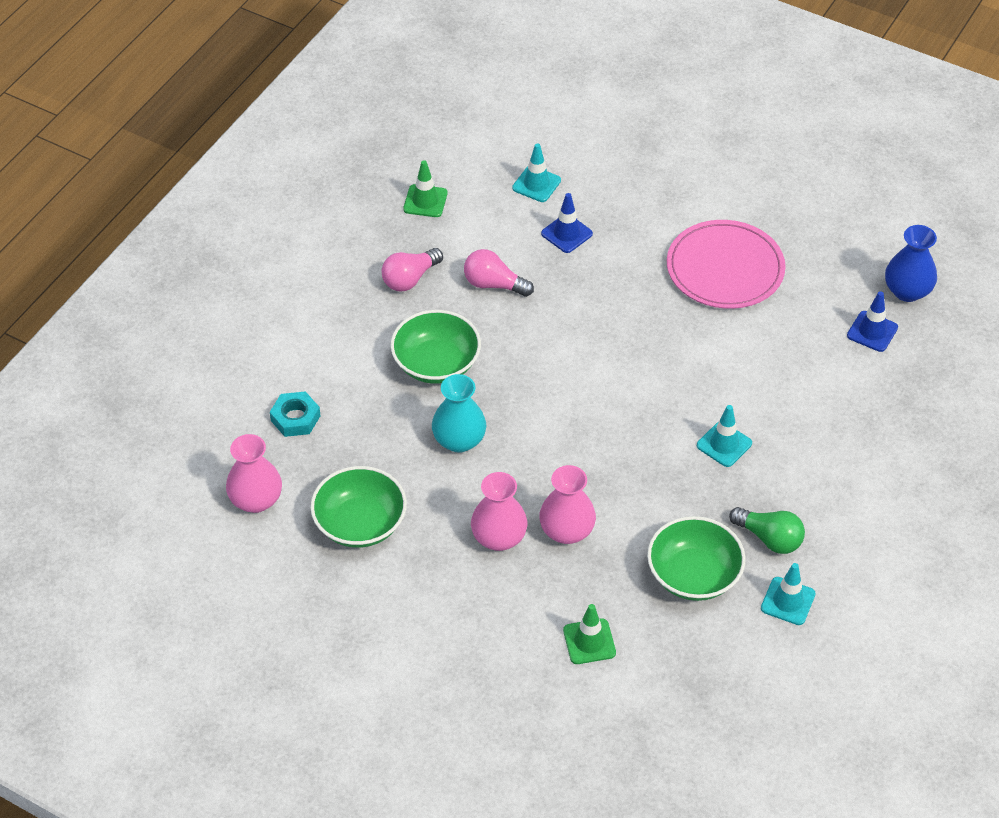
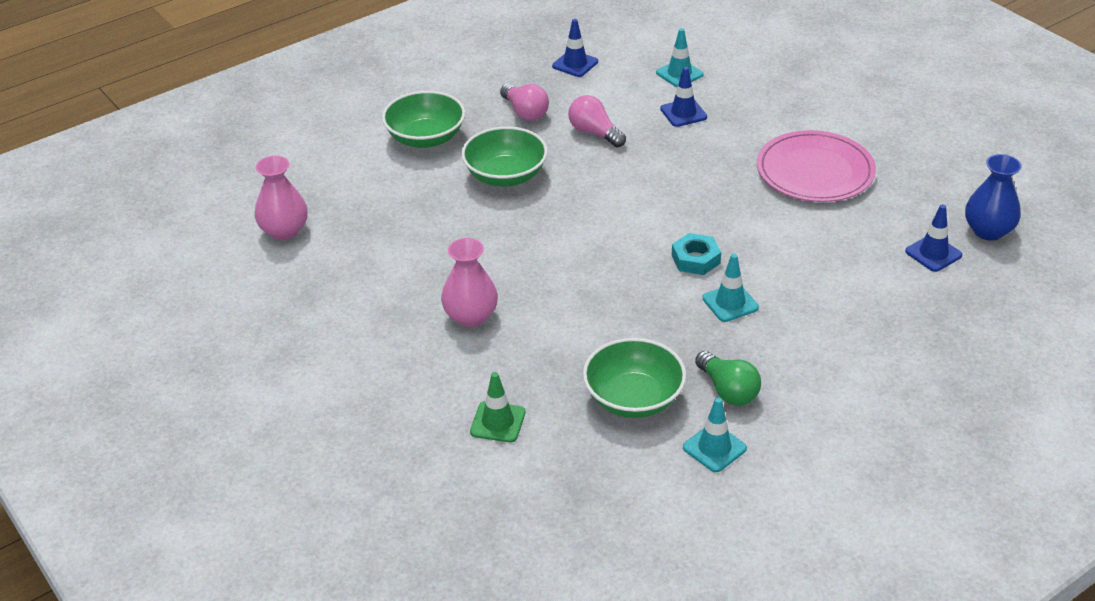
camera: 25 degrees right, 10 degrees down
turquoise nut [270,391,320,437] -> turquoise nut moved to [672,233,721,275]
green bowl [310,466,407,548] -> green bowl moved to [382,91,465,148]
pink light bulb [382,248,443,291] -> pink light bulb turned 105 degrees counterclockwise [500,84,549,121]
green traffic cone [403,160,447,217] -> blue traffic cone [552,19,598,77]
turquoise vase [432,374,486,453] -> none
pink vase [539,465,596,544] -> none

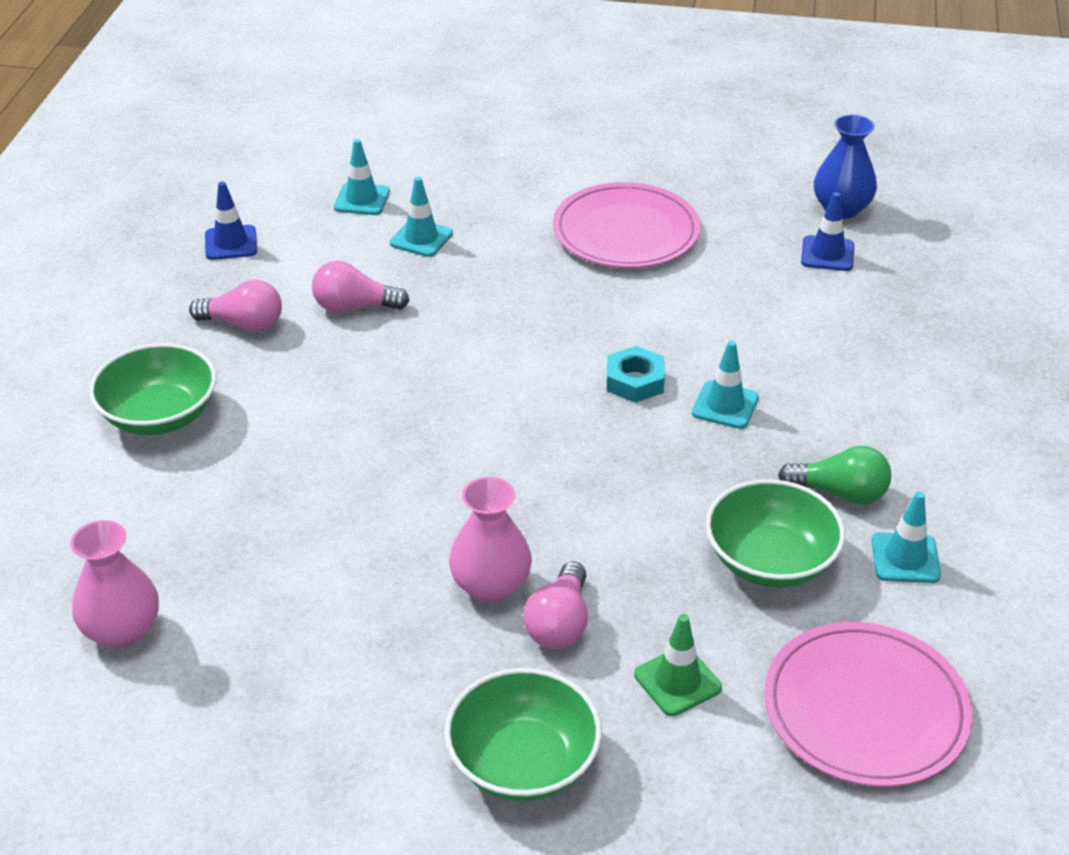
camera: 45 degrees left, 0 degrees up
green bowl [461,126,548,187] -> green bowl moved to [444,668,602,801]
blue traffic cone [660,67,707,127] -> turquoise traffic cone [390,177,453,257]
none -> pink light bulb [523,562,588,649]
none -> pink plate [764,622,973,787]

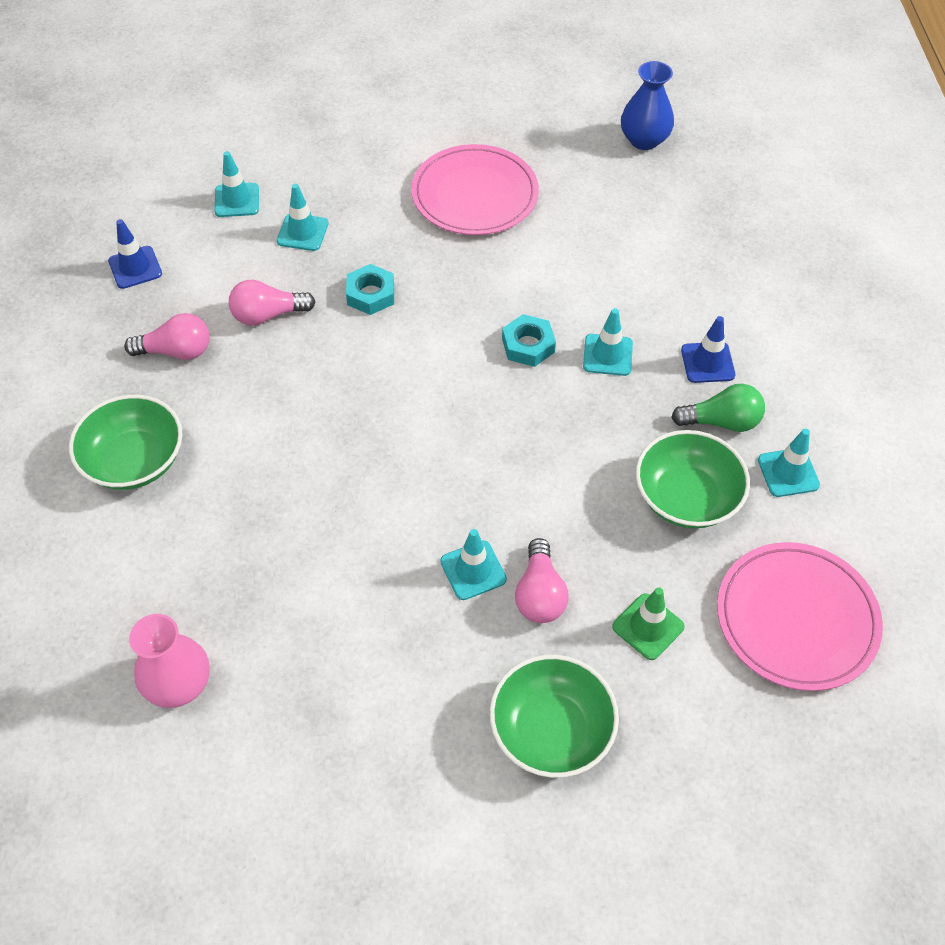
camera: 15 degrees left, 15 degrees up
pink vase [449,477,532,603] -> turquoise traffic cone [440,529,507,600]
blue traffic cone [801,192,854,271] -> blue traffic cone moved to [681,316,735,383]
none -> turquoise nut [346,264,394,315]

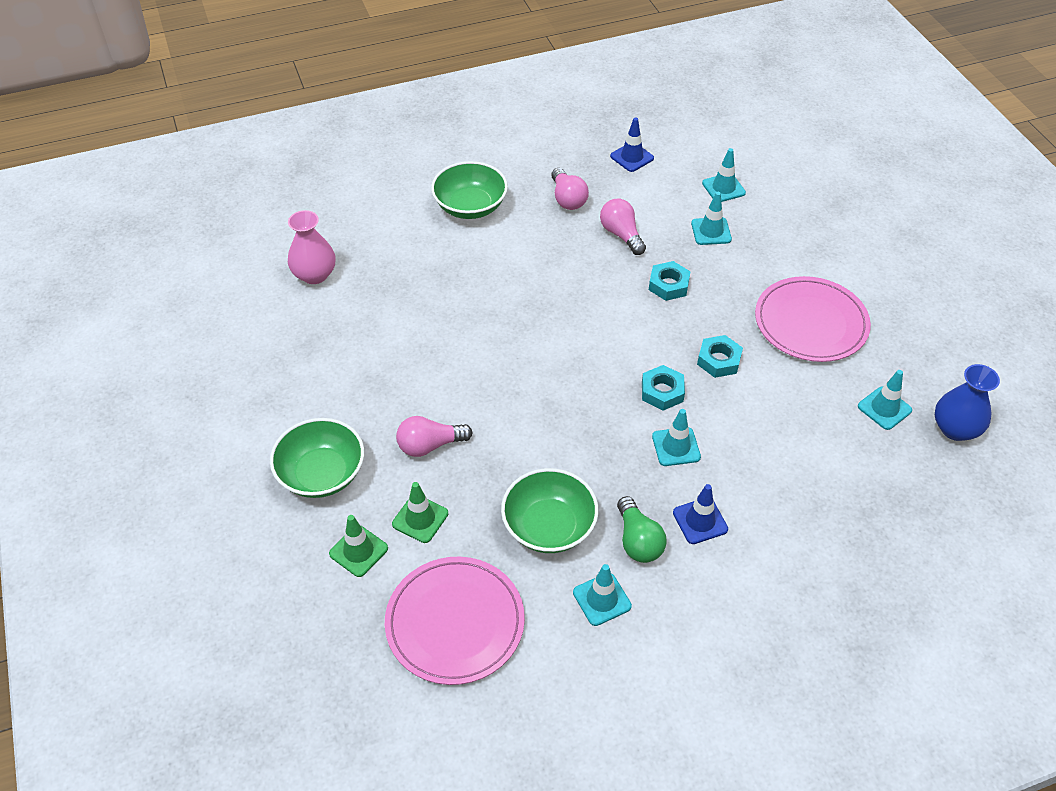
camera: 75 degrees right, 5 degrees down
turquoise traffic cone [440,529,507,600] -> turquoise traffic cone moved to [858,370,912,430]
none -> green traffic cone [329,515,388,577]
none -> turquoise nut [697,335,743,378]

